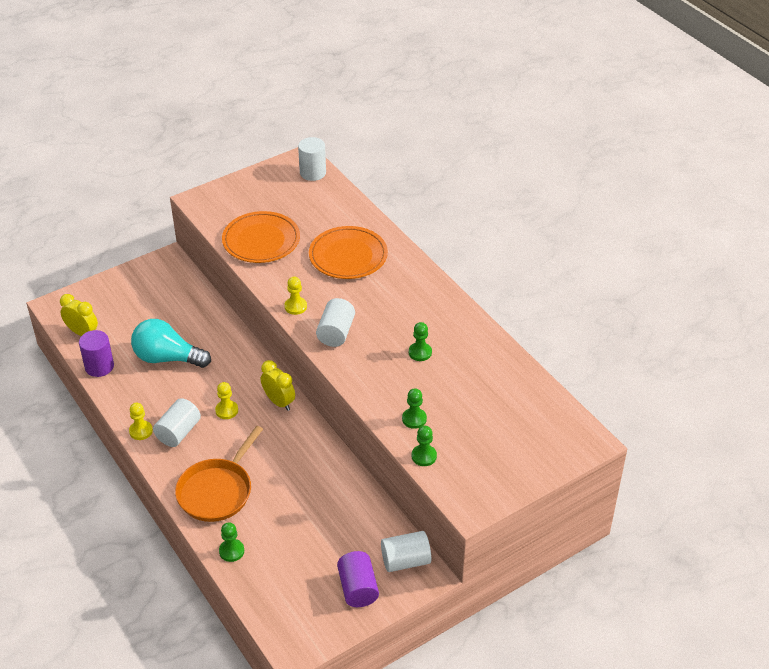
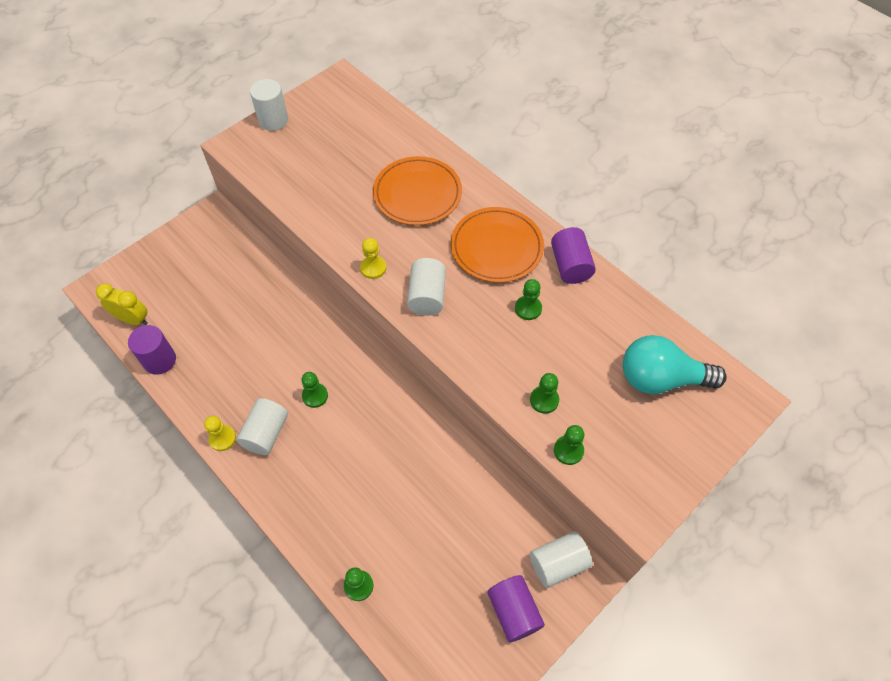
camera: 10 degrees left, 15 degrees up
turquoise light bulb [131,319,211,368] -> turquoise light bulb moved to [623,335,727,394]
orange pan [175,426,263,522] -> none
yellow pawn [215,382,238,419] -> green pawn [302,372,328,408]
orange plate [222,211,300,263] -> orange plate moved to [451,207,544,283]
yellow clock [261,360,295,411] -> none
white cylinder [298,137,326,181] -> white cylinder moved to [250,79,288,131]
none -> purple cylinder [551,227,596,284]

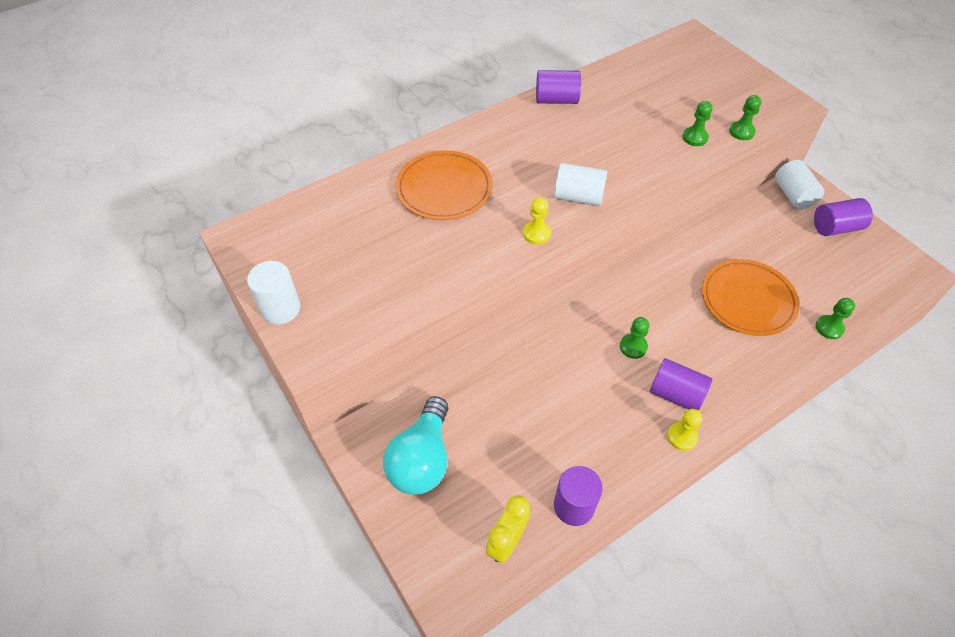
camera: 80 degrees left, 5 degrees down
white cylinder [236,398,288,455] -> purple cylinder [650,358,712,411]
orange plate [451,207,544,283] -> orange plate moved to [702,259,800,336]
green pawn [515,279,542,320] -> none
turquoise light bulb [623,335,727,394] -> turquoise light bulb moved to [383,396,448,495]

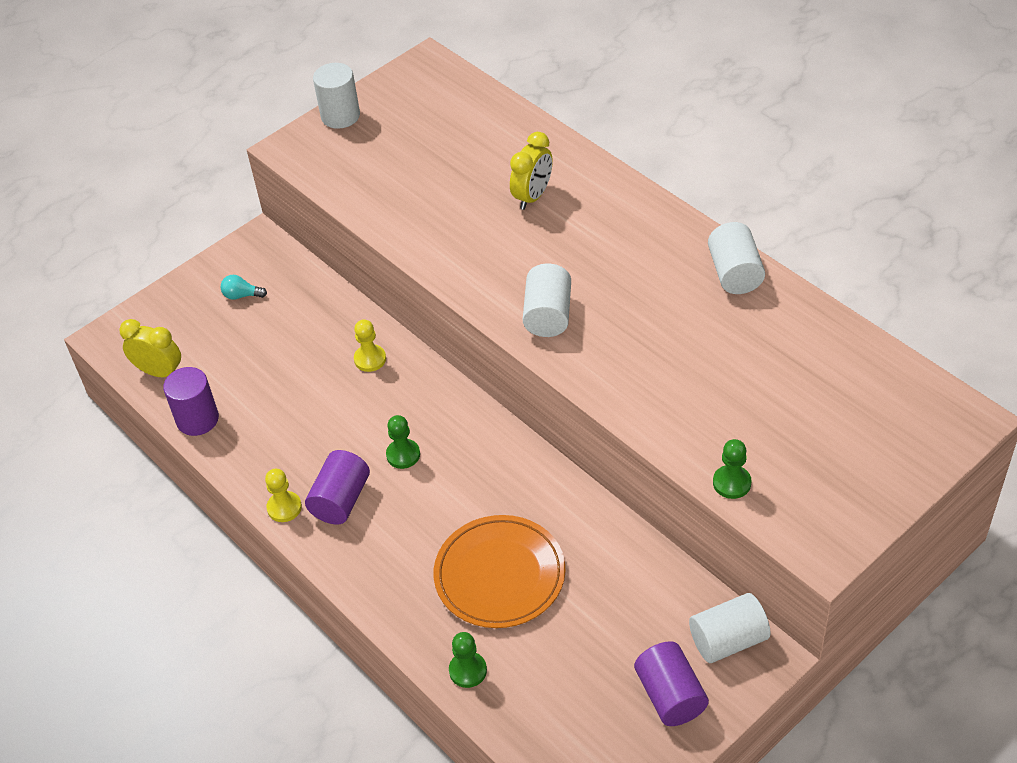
camera: 85 degrees right, 5 degrees down
turquoise light bulb [383,396,448,495] -> turquoise light bulb [221,275,267,300], size x0.40
orange plate [396,150,493,220] -> yellow clock [510,132,553,210]
yellow pawn [523,197,551,244] -> yellow pawn moved to [354,319,386,372]
purple cylinder [536,70,581,104] -> white cylinder [708,222,765,294]
green pawn [683,101,713,146] -> none

